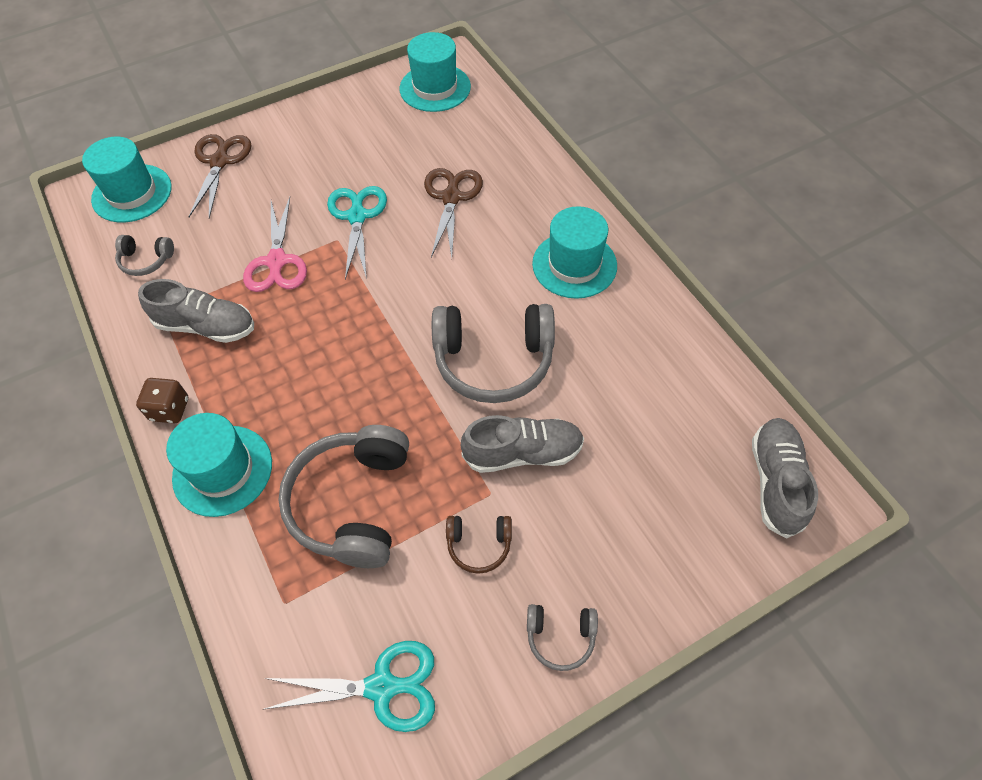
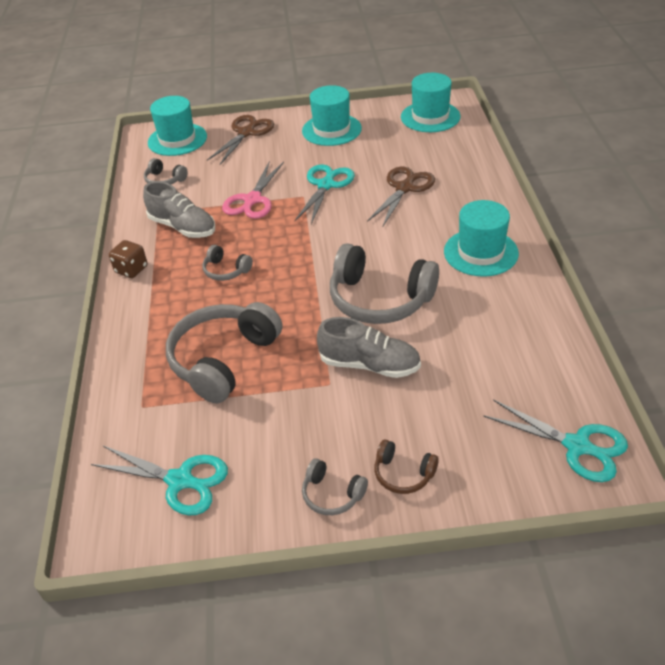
camera: 25 degrees right, 15 degrees down
turquoise hat [166,413,272,517] -> turquoise hat moved to [302,85,362,146]
brown headphones [446,516,512,574] -> brown headphones moved to [374,440,439,494]
grey shoe [752,418,818,538] -> turquoise scissors [483,399,628,482]
none -> grey headphones [202,245,253,281]

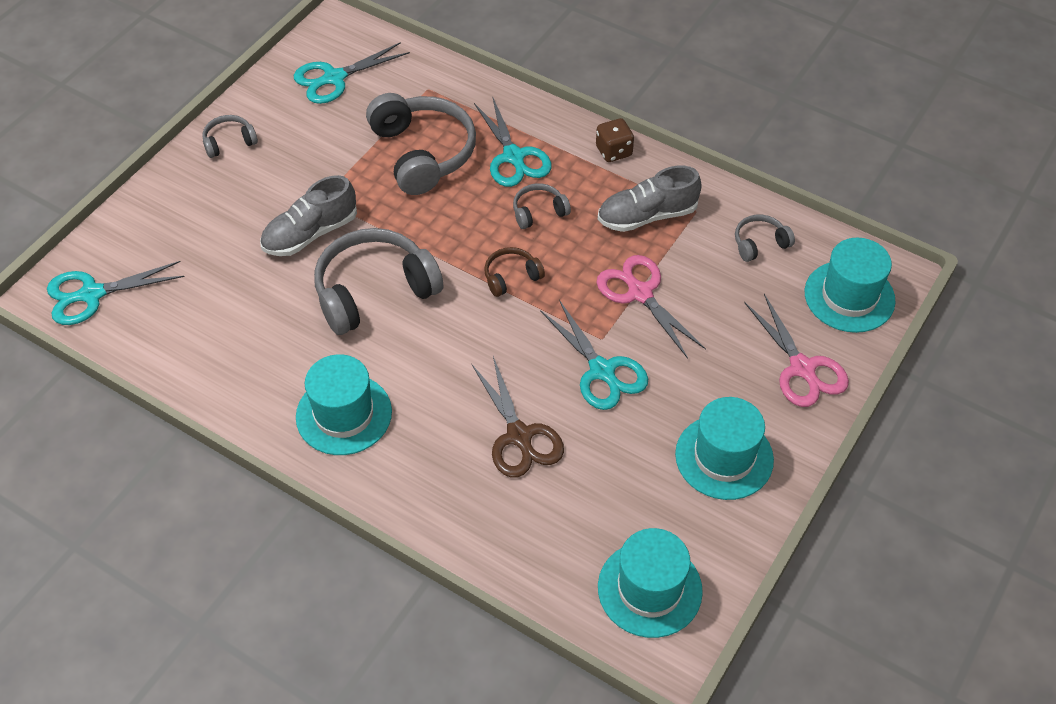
camera: 125 degrees right, 10 degrees up
brown scissors [207,115,274,165] -> pink scissors [744,294,849,407]
brown headphones [374,440,439,494] -> brown headphones moved to [484,247,545,297]
none -> turquoise scissors [474,96,552,187]

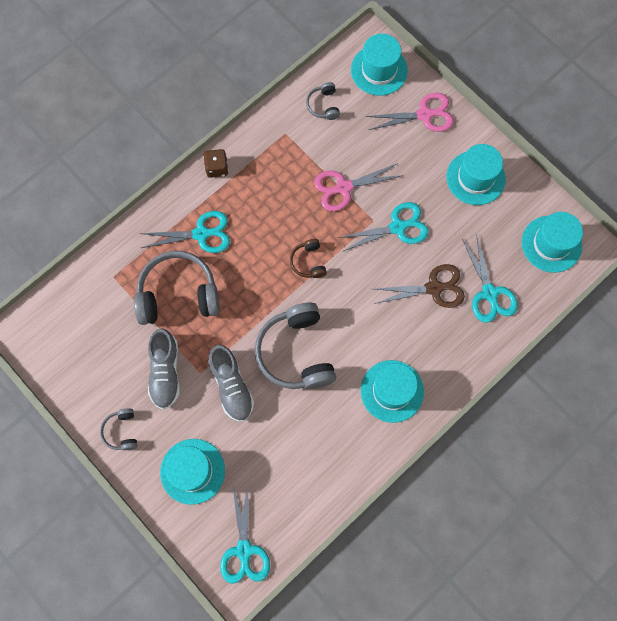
camera: 75 degrees left, 20 degrees up
turquoise scissors [294,42,410,104] -> turquoise scissors moved to [462,234,518,323]
grey headphones [513,183,571,229] -> none
grey shoe [598,166,702,232] -> grey shoe moved to [148,328,180,409]
none -> turquoise hat [160,439,225,505]

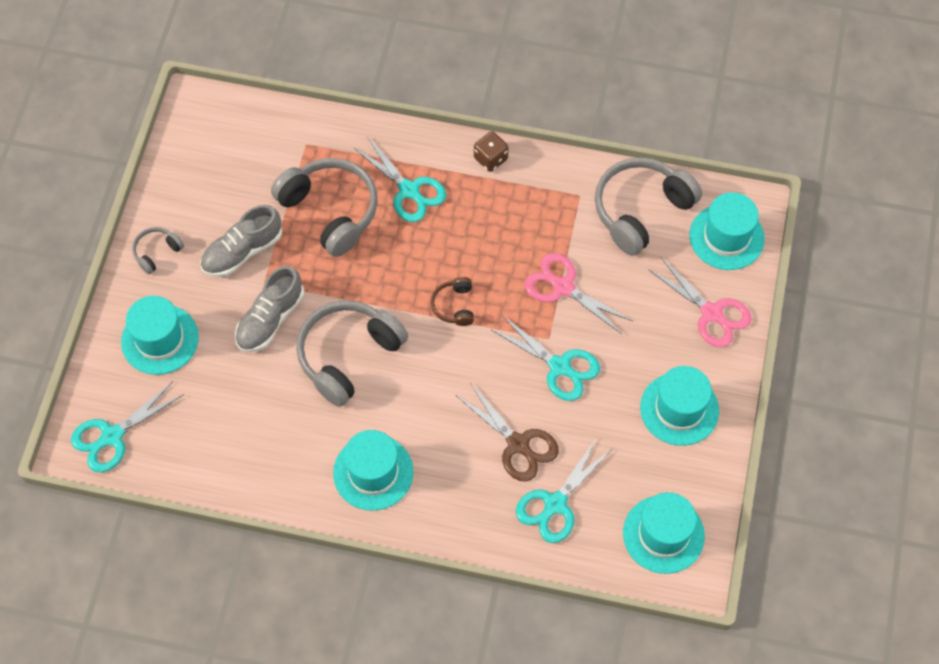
camera: 55 degrees right, 10 degrees down
brown headphones [290,239,327,278] -> brown headphones turned 45 degrees counterclockwise [431,277,474,326]
grey headphones [306,82,340,120] -> grey headphones [595,157,702,256], size x2.11

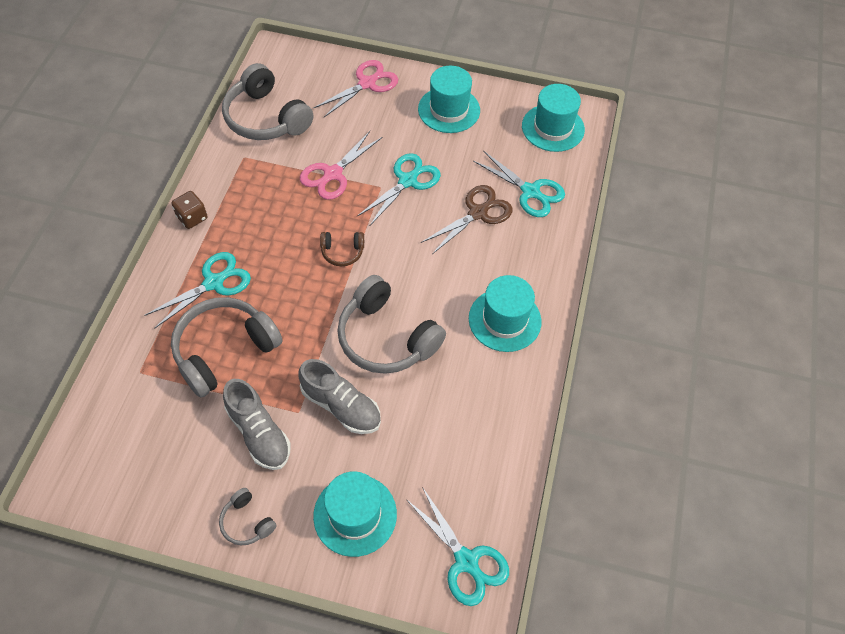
camera: 90 degrees left, 5 degrees down
turquoise hat [689,192,765,270] -> none

